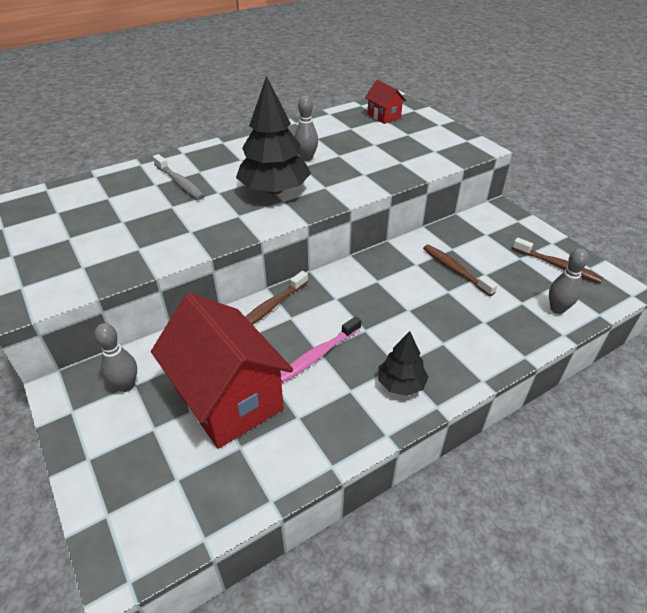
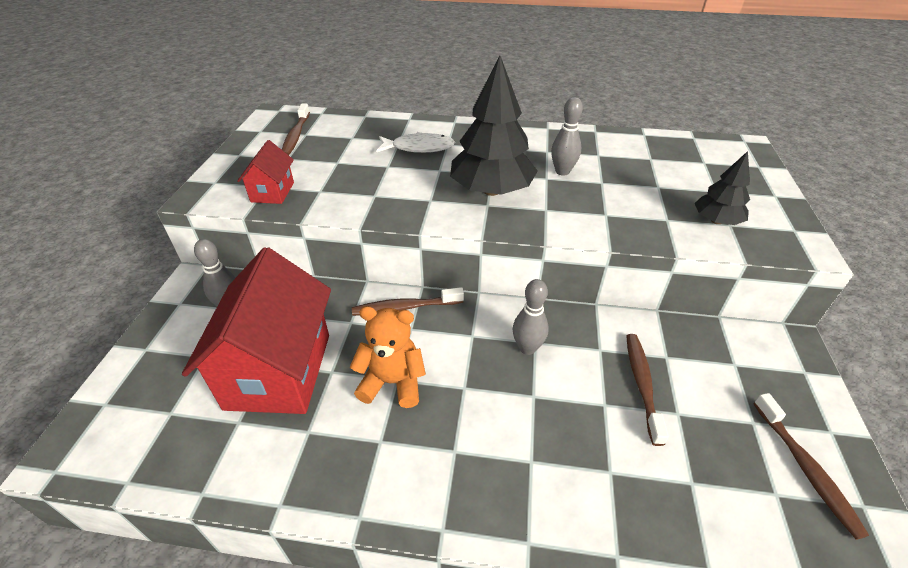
camera: 40 degrees right, 0 degrees up
grey toothbrush [153,154,204,200] -> white fish [376,132,455,153]
pink toothbrush [281,316,361,383] -> orange teddy bear [350,306,426,408]
red house [365,80,406,124] -> red house moved to [237,140,294,204]
black tree [378,331,428,396] -> black tree moved to [695,151,750,225]
grey bowling pin [549,248,589,314] -> grey bowling pin moved to [513,279,549,355]
none -> brown toothbrush [282,104,310,155]

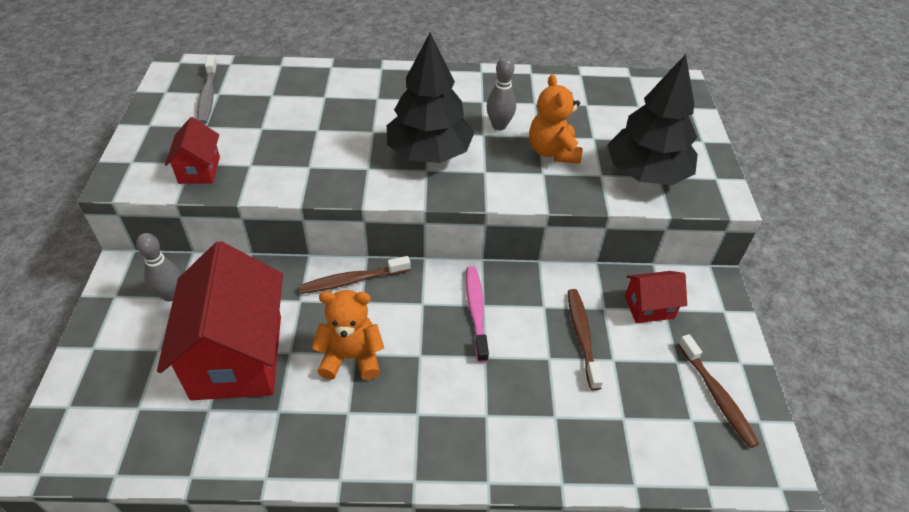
camera: 10 degrees left, 5 degrees up
brown toothbrush [282,104,310,155] -> grey toothbrush [197,55,218,124]
white fish [376,132,455,153] -> none
grey bowling pin [513,279,549,355] -> pink toothbrush [466,266,489,363]
black tree [695,151,750,225] -> black tree [607,54,698,185], size x1.83
none -> orange teddy bear [529,74,582,164]
none -> red house [625,271,687,323]

